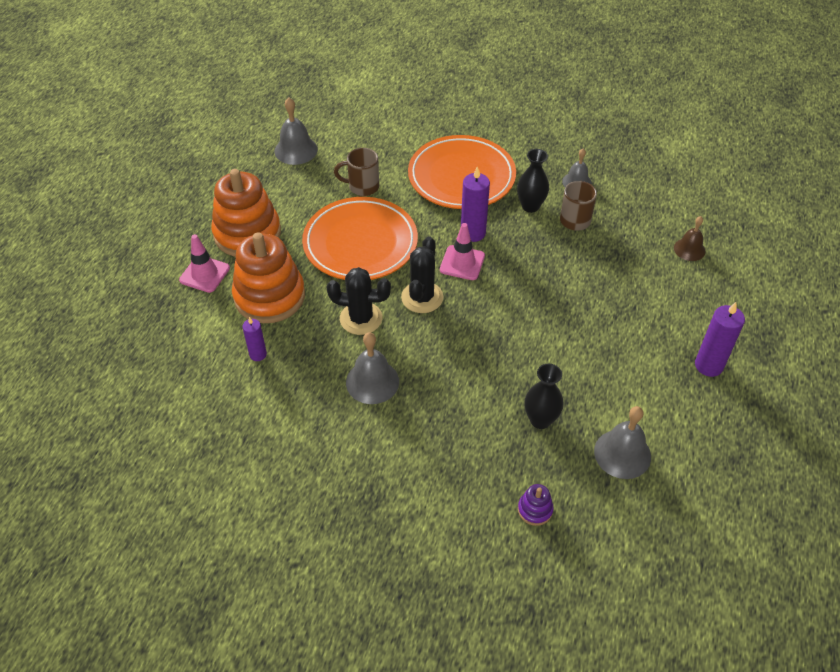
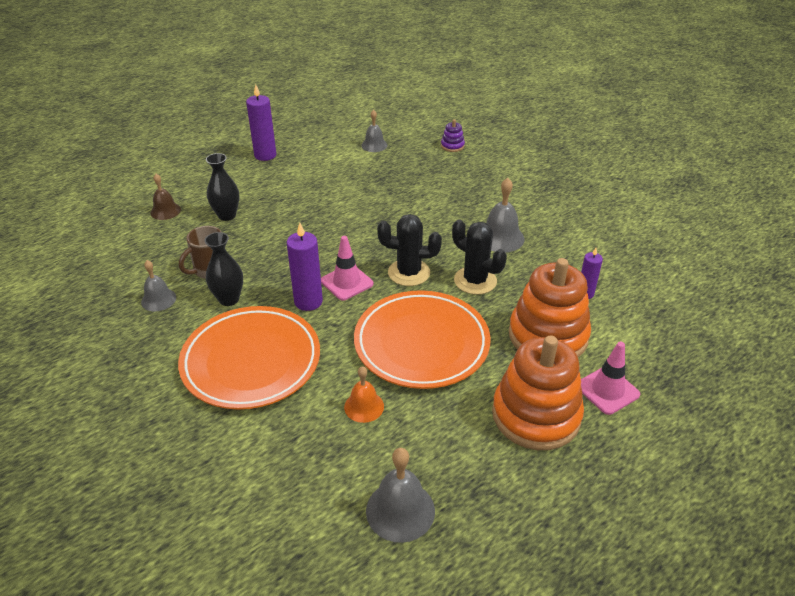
camera: 145 degrees left, 10 degrees down
brown mug [334,148,379,196] -> orange bell [344,366,384,423]
black cactus [401,236,443,313] -> black cactus turned 45 degrees clockwise [377,214,442,286]
black vase [525,364,564,429] -> black vase moved to [206,153,239,221]
grey bell [594,406,651,479] -> grey bell [361,110,387,152], size x0.66

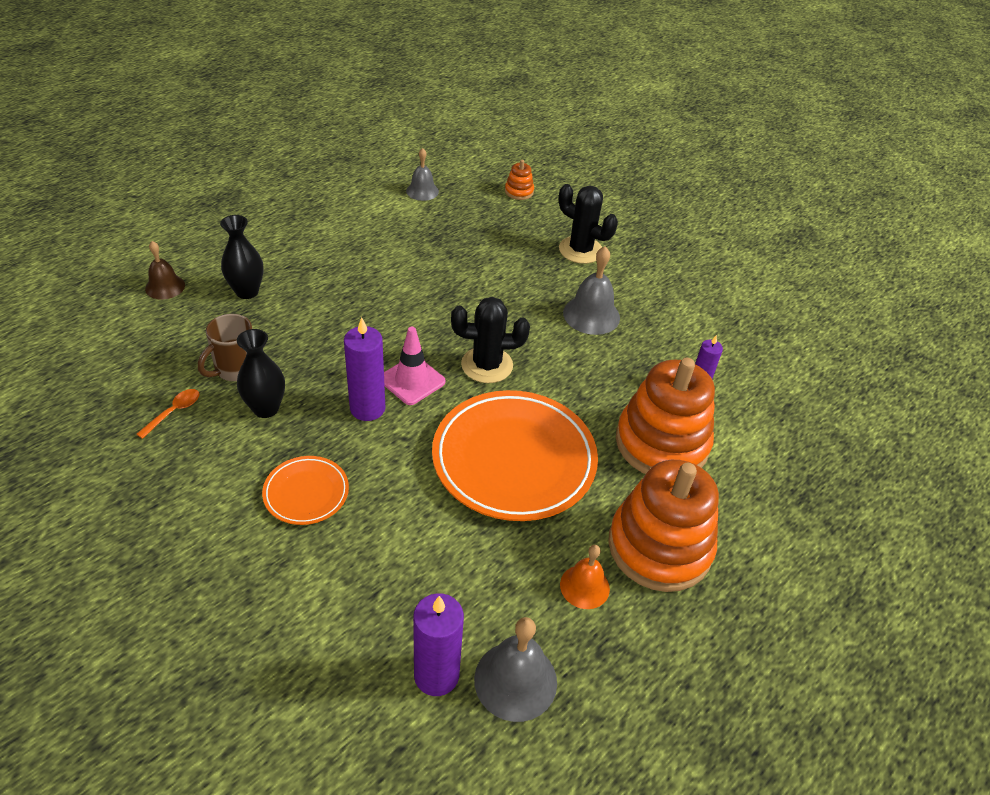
camera: 10 degrees left, 5 degrees up
grey bell [141,260,176,311] -> orange spoon [137,389,200,439]
orange plate [178,306,320,410] -> orange plate [262,456,349,525], size x0.49
purple candle [246,84,276,161] -> purple candle moved to [413,593,464,696]
orange bell [344,366,384,423] -> orange bell moved to [560,545,610,609]
purple stacking toy [441,119,465,152] -> orange stacking toy [505,160,534,200]
black cactus [452,219,507,295] -> black cactus moved to [559,184,618,264]
pink traffic cone [581,342,640,415] -> none

